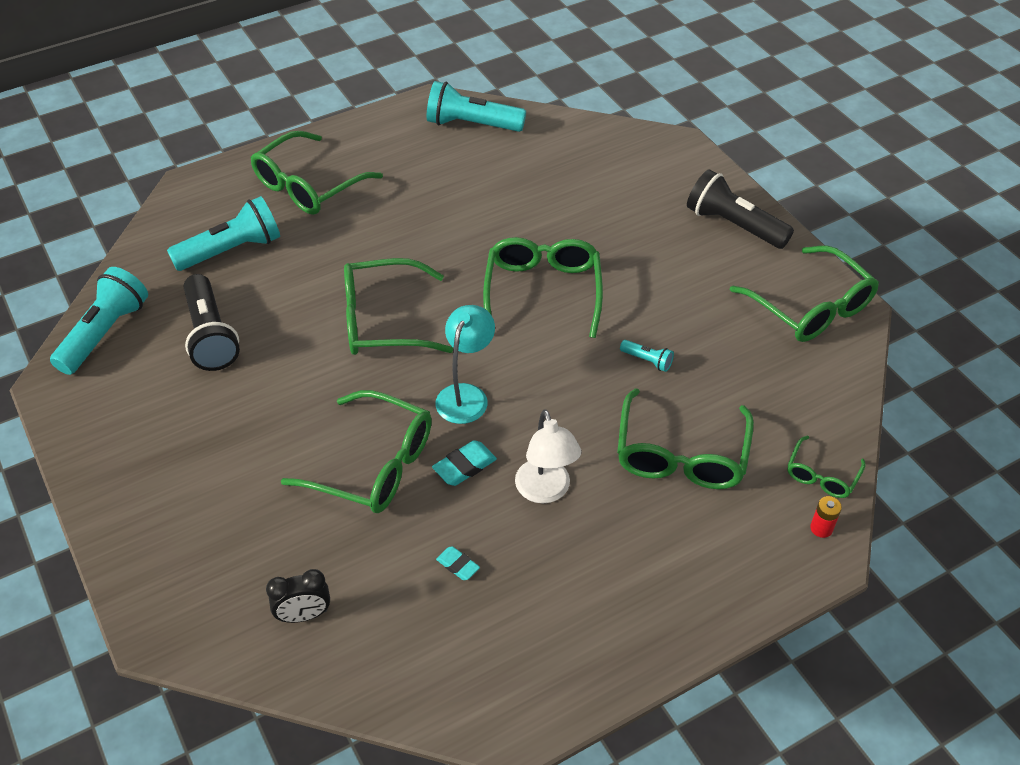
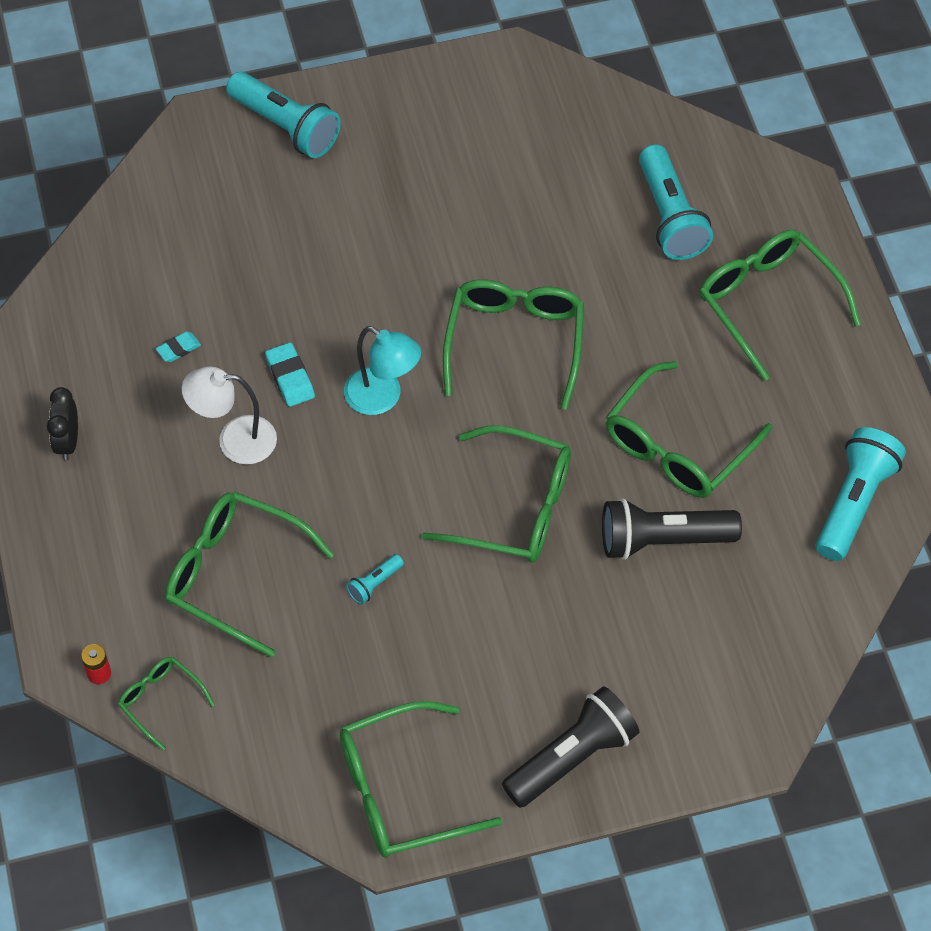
camera: 105 degrees right, 10 degrees up
turquoise flashlight [50,267,148,375] -> turquoise flashlight moved to [226,72,341,158]
black flashlight [184,274,240,371] -> black flashlight moved to [602,498,742,560]
black clock [266,569,330,623] -> black clock moved to [47,387,78,460]
green glasses [281,390,432,513] -> green glasses moved to [606,361,772,498]

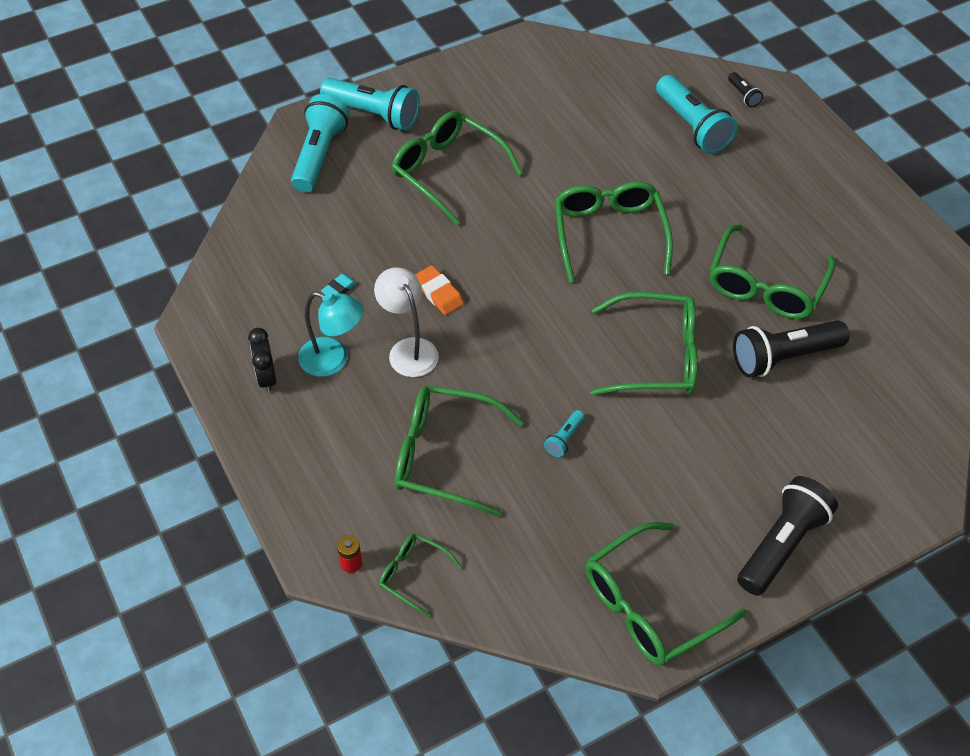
camera: 15 degrees left, 5 degrees down
white lamp [182,367,277,465] -> white lamp turned 75 degrees clockwise [374,267,439,377]
turquoise eraser [265,342,315,407] -> orange eraser [415,265,464,315]
turquoise lamp [344,326,421,415] -> turquoise lamp moved to [298,291,364,377]
green glasses [700,230,861,381] -> green glasses moved to [392,111,523,226]
turquoise flashlight [816,427,906,561] -> turquoise flashlight moved to [291,94,349,192]
none -> black flashlight [728,72,763,107]

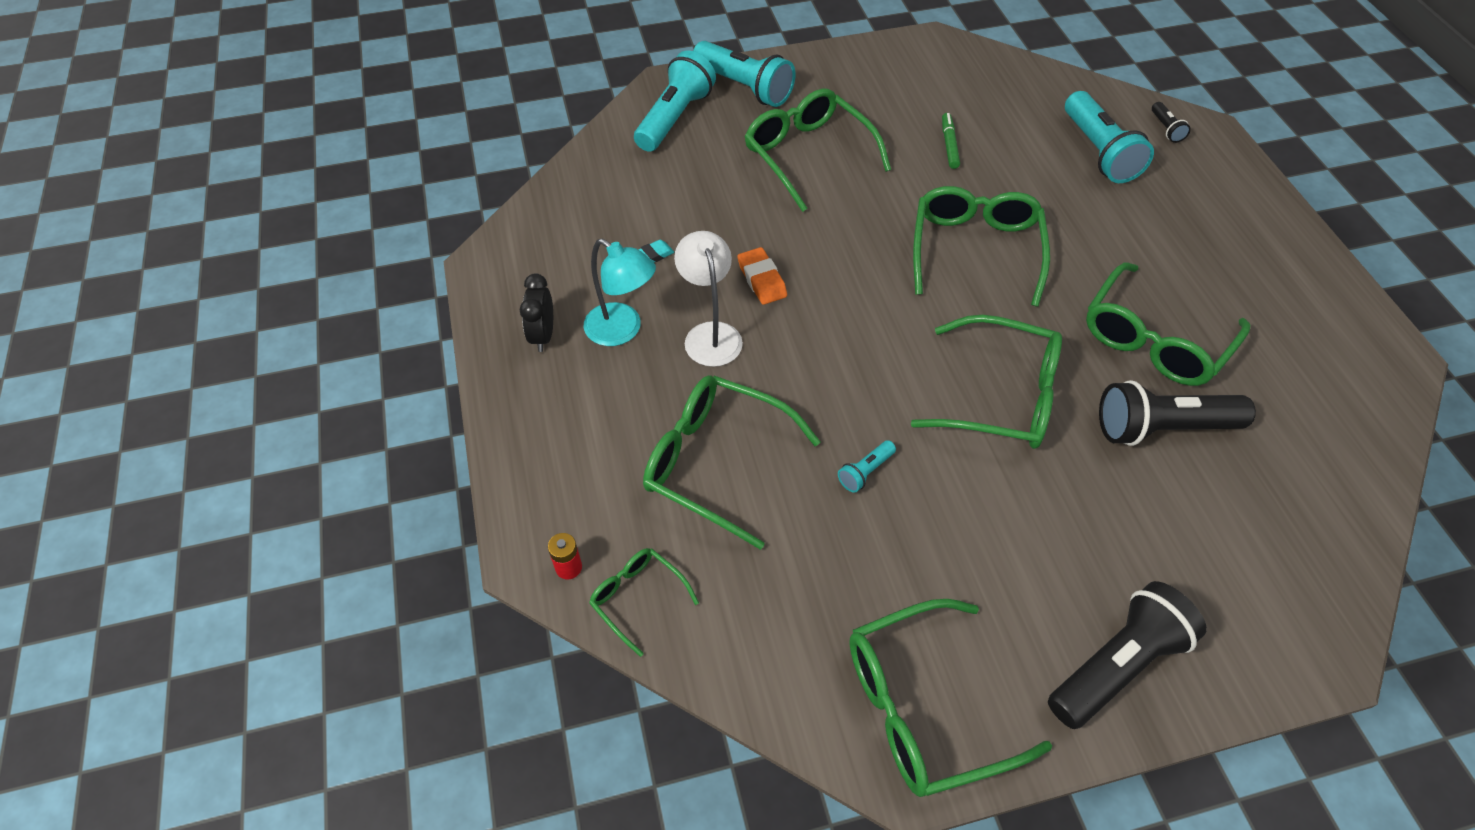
camera: 15 degrees right, 0 degrees up
none -> green marker [942,113,960,169]

